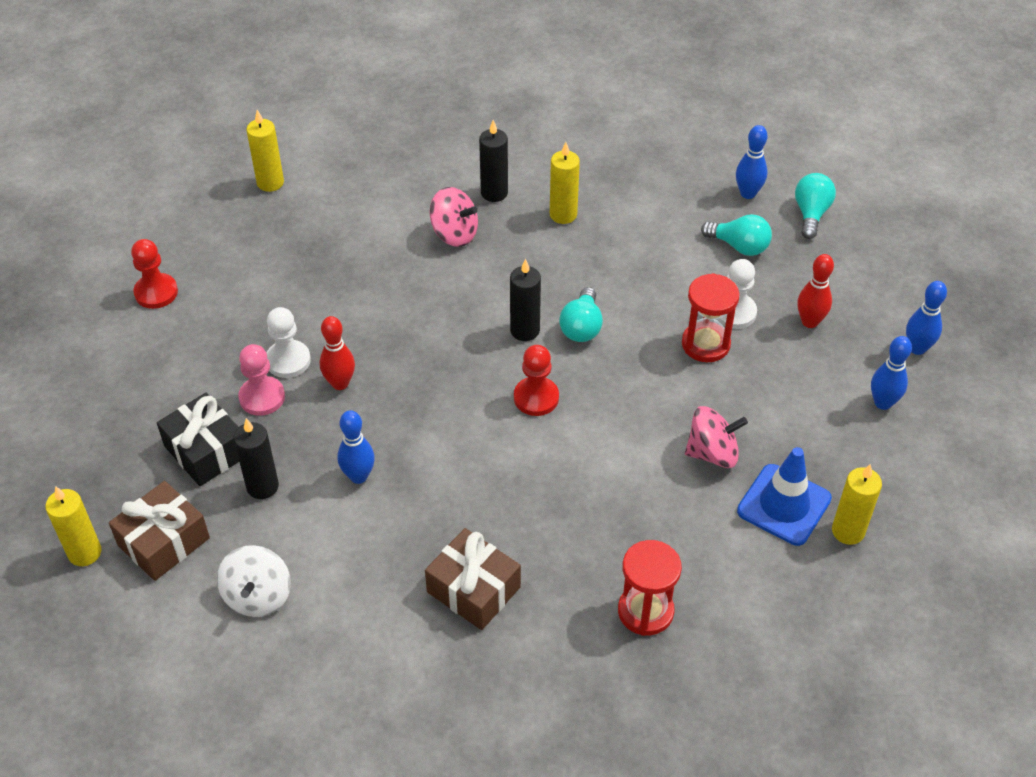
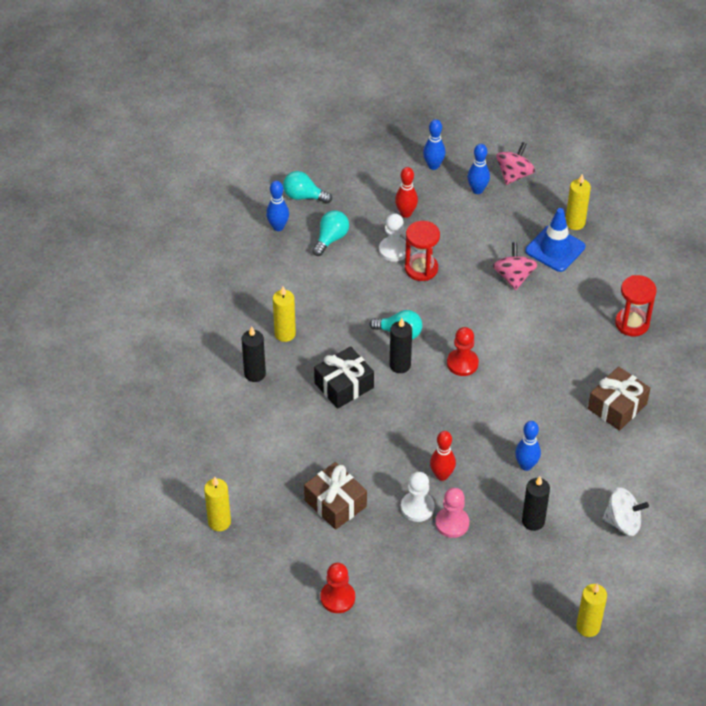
camera: 85 degrees left, 0 degrees up
brown gift [109,481,210,581] -> brown gift moved to [304,462,367,530]
black gift [157,393,239,486] -> black gift moved to [314,346,374,409]
pink spinning top [430,187,478,247] -> pink spinning top moved to [496,142,535,185]

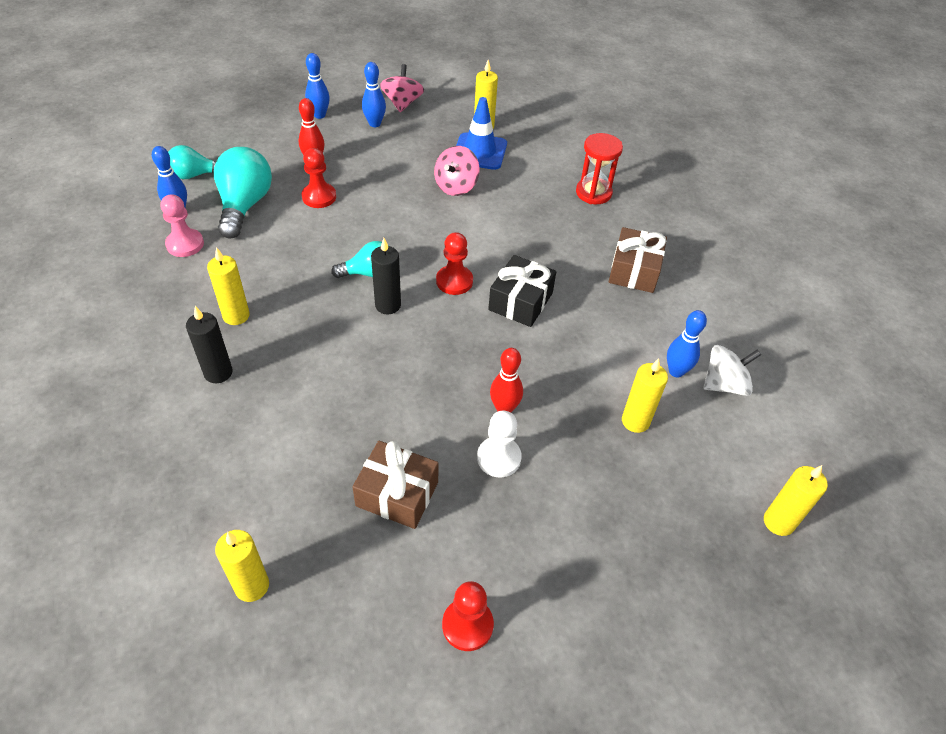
camera: 30 degrees left, 0 degrees up
turquoise light bulb [312,210,349,256] -> turquoise light bulb [214,147,272,238], size x1.63
black gift [314,346,374,409] -> black gift moved to [488,255,556,327]
white pawn [379,214,406,262] -> red pawn [302,148,336,208]
red hourglass [405,221,440,281] -> none
pink pawn [435,488,469,538] -> pink pawn moved to [160,194,204,257]
pink spinning top [493,242,538,290] -> pink spinning top turned 120 degrees counterclockwise [434,146,480,196]
blue bowling pin [515,421,541,471] -> blue bowling pin moved to [667,310,707,377]
black candle [522,476,550,531] -> yellow candle [622,358,668,433]

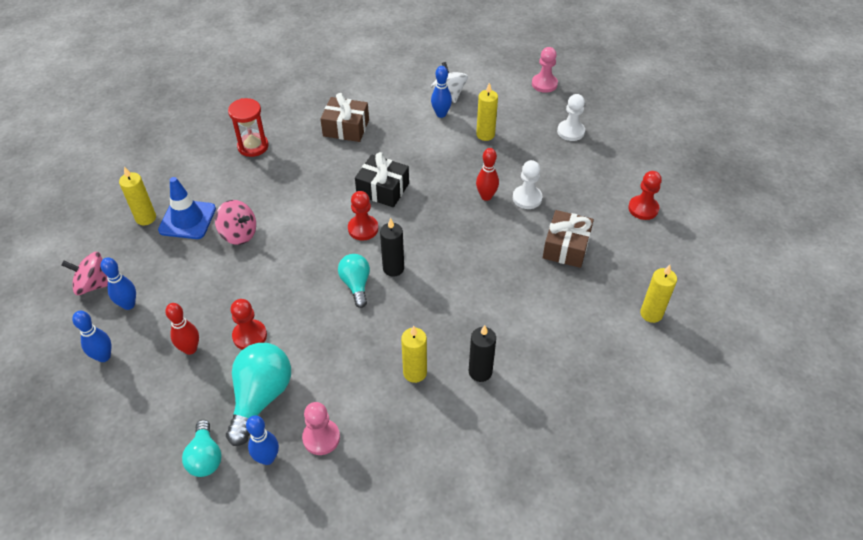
camera: 90 degrees left, 0 degrees up
turquoise light bulb [214,147,272,238] -> turquoise light bulb turned 105 degrees clockwise [226,343,291,446]
yellow candle [764,465,828,536] -> pink pawn [532,47,558,93]
none -> white pawn [557,94,585,141]

